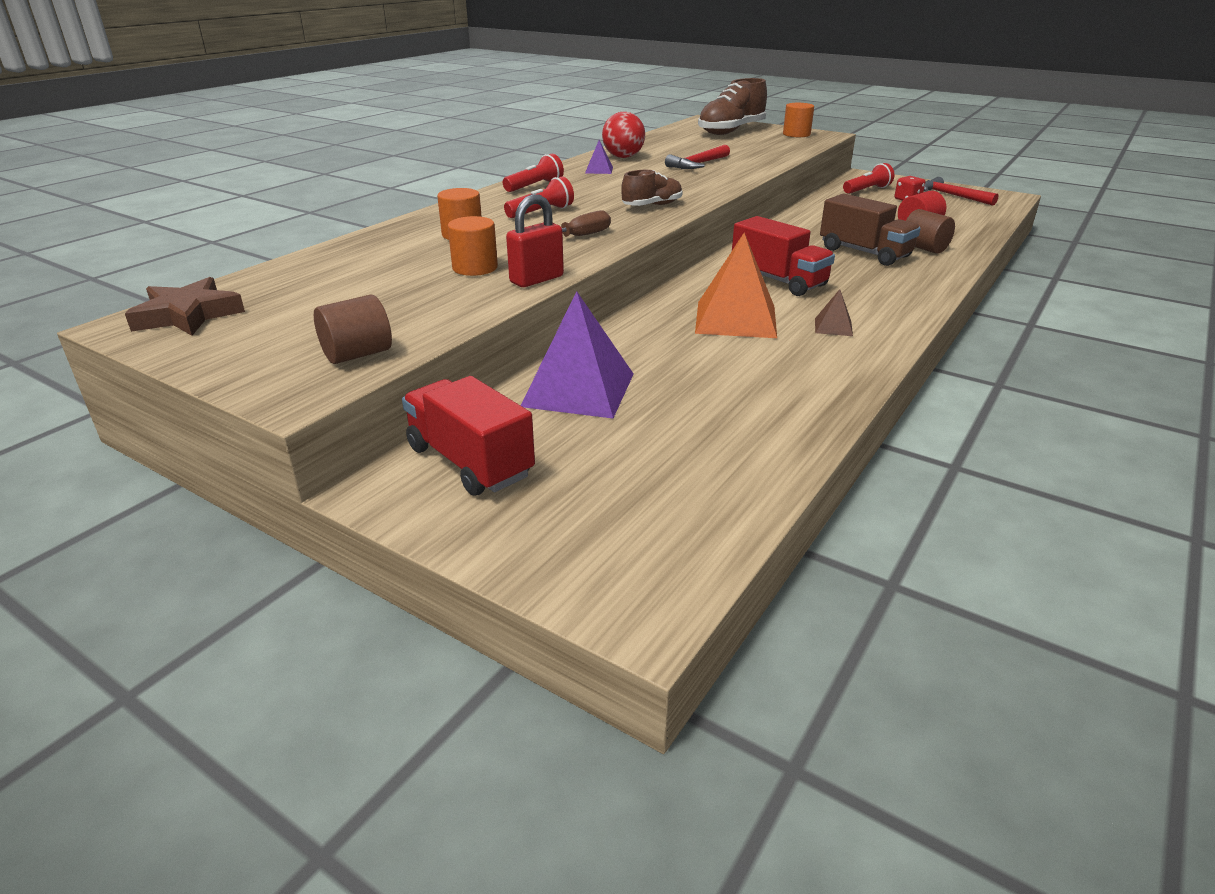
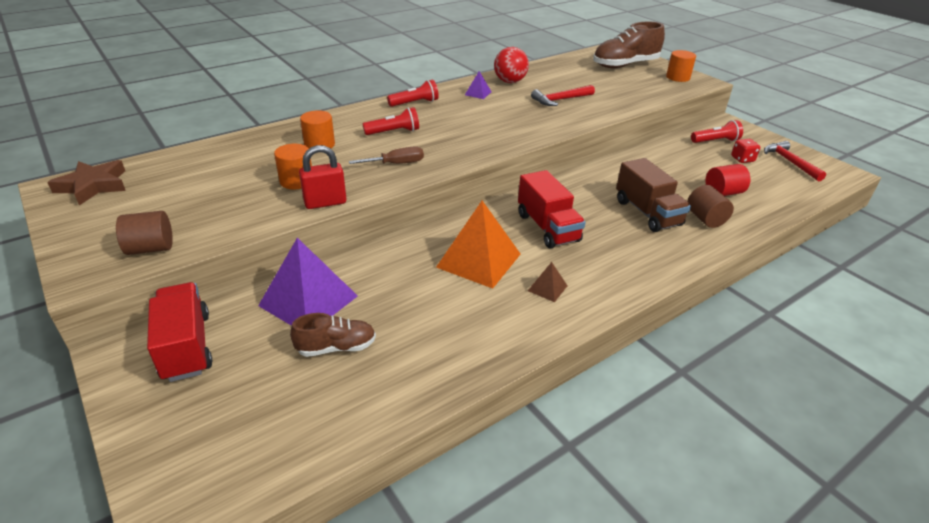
camera: 20 degrees right, 5 degrees up
brown shoe [621,170,683,206] -> brown shoe moved to [290,313,376,357]

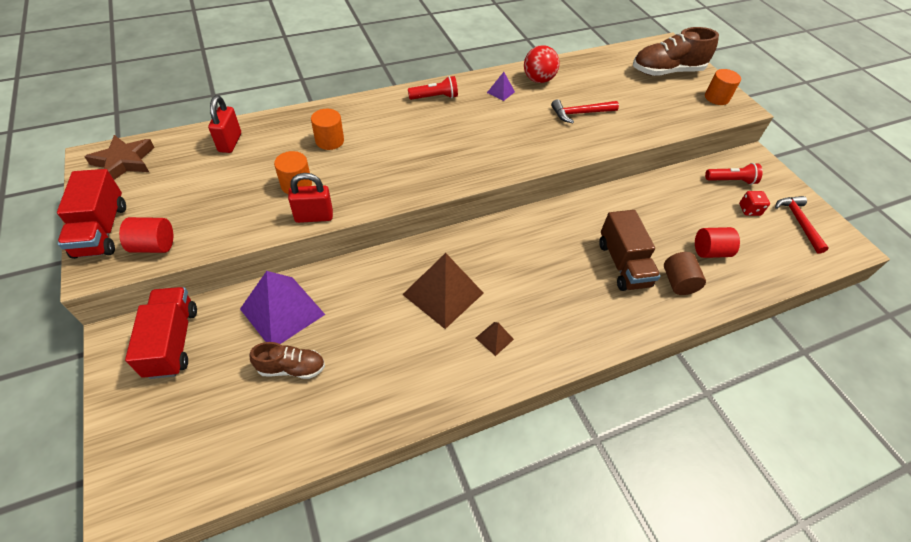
camera: 10 degrees right, 15 degrees up
brown cylinder [116,211,173,255] -> red cylinder [119,217,173,253]
brown screwdriver [349,146,424,164] -> none
red flashlight [363,107,419,135] -> none
orange pyramid [436,201,520,289] -> brown pyramid [402,253,484,329]
red truck [518,170,586,249] -> red truck moved to [57,169,126,259]
none -> red padlock [208,95,241,153]

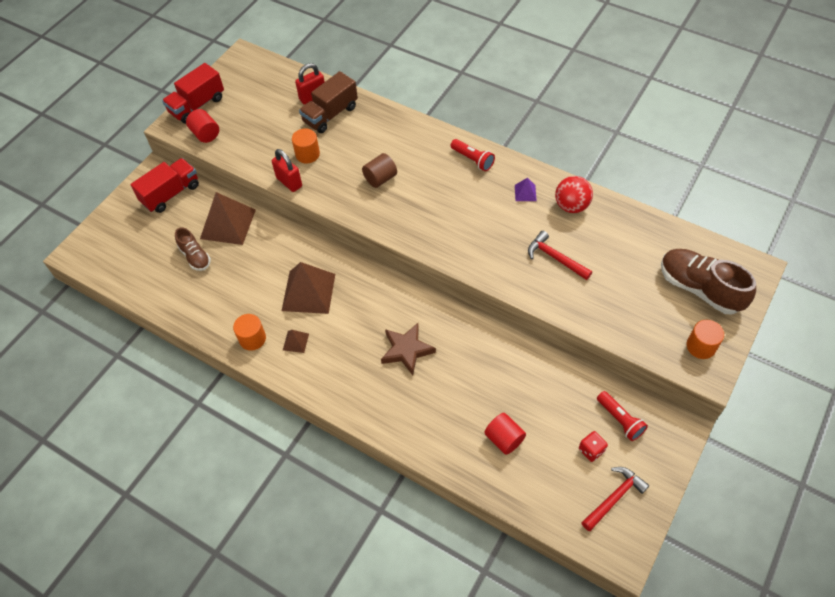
camera: 60 degrees right, 5 degrees up
brown star [84,135,155,180] -> brown star moved to [381,323,436,375]
purple pyramid [240,271,325,344] -> brown pyramid [200,192,256,245]
orange cylinder [311,109,344,150] -> orange cylinder moved to [233,314,266,351]
brown truck [599,210,660,291] -> brown truck moved to [299,71,358,133]
brown cylinder [664,252,706,295] -> brown cylinder moved to [362,153,397,188]

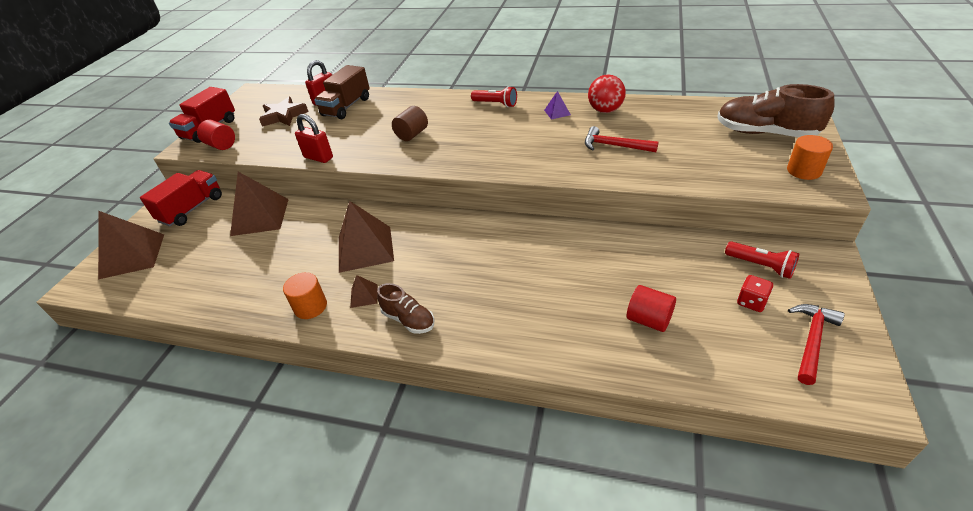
camera: 15 degrees left, 15 degrees down
brown shoe [175,227,211,271] -> brown shoe moved to [377,283,434,334]
orange cylinder [292,128,320,164] -> none
brown star [381,323,436,375] -> brown star moved to [259,97,309,127]
none -> brown pyramid [98,211,164,280]

